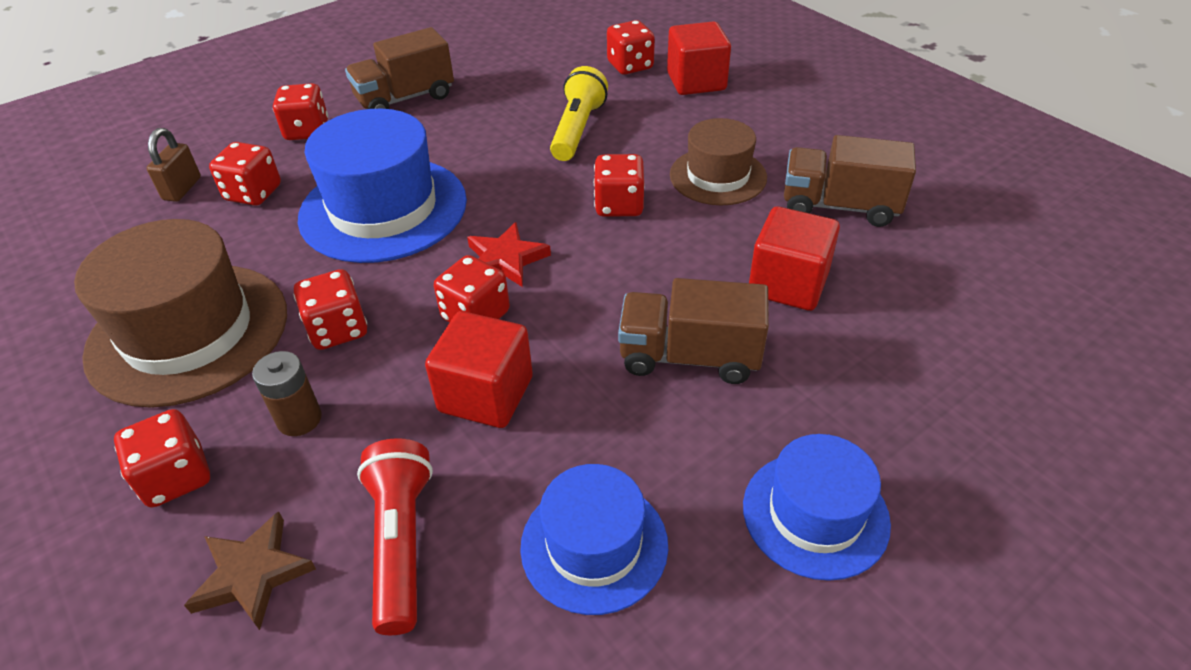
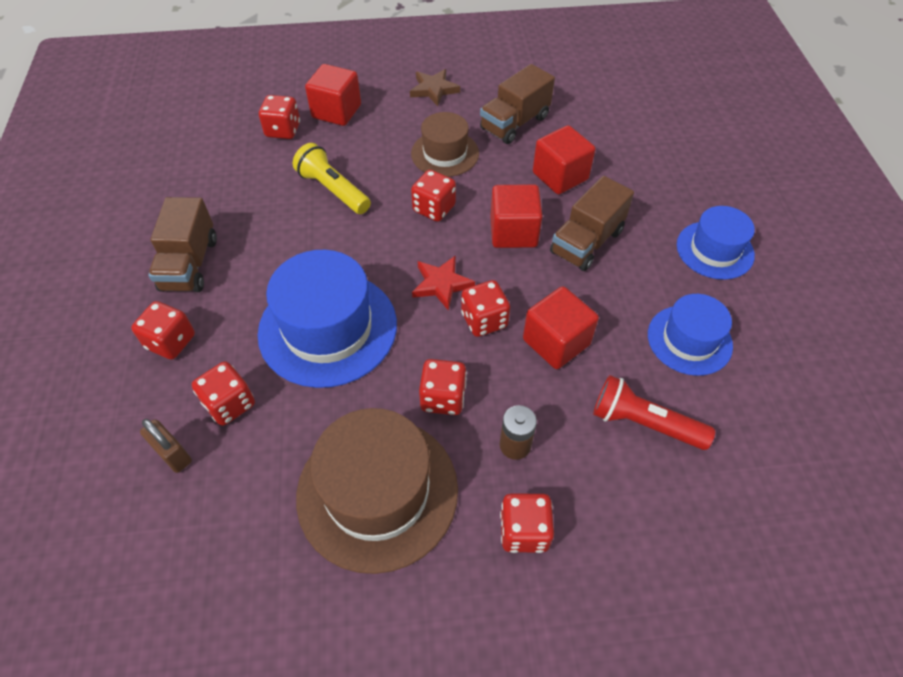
camera: 60 degrees left, 10 degrees up
brown star [184,511,316,630] -> brown star moved to [410,69,460,106]
none -> red cube [490,184,543,248]

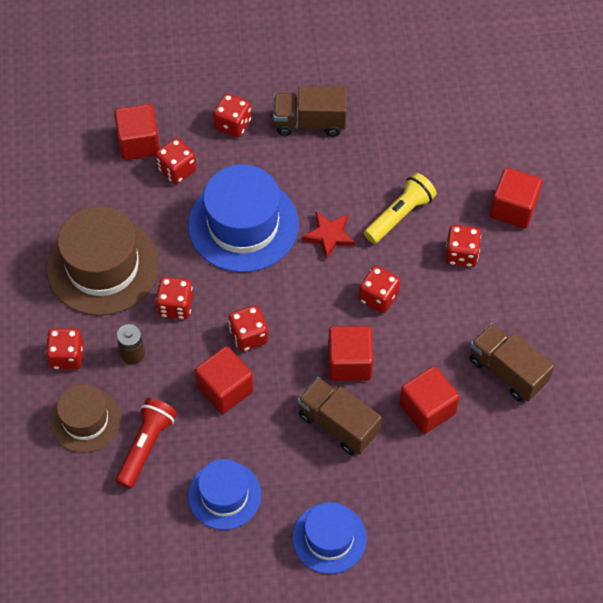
camera: 90 degrees right, 5 degrees up
brown padlock [140,419,192,473] -> red cube [114,104,160,160]
red dice [259,95,300,139] -> red dice moved to [445,225,481,267]
brown star [410,69,460,106] -> none
brown hat [411,112,479,177] -> brown hat moved to [50,384,121,453]
red star [412,255,475,311] -> red star moved to [302,211,355,260]

